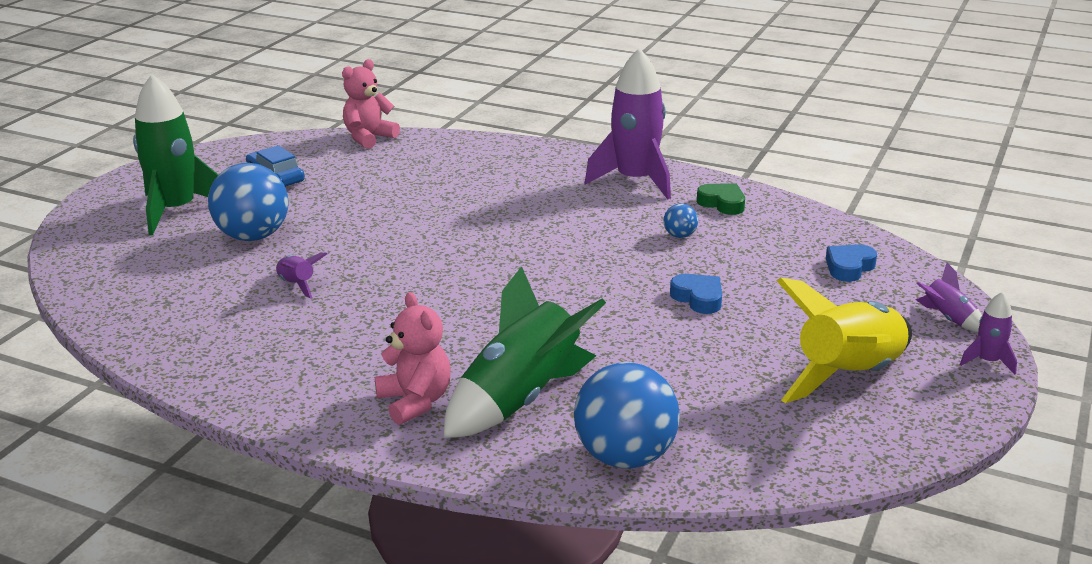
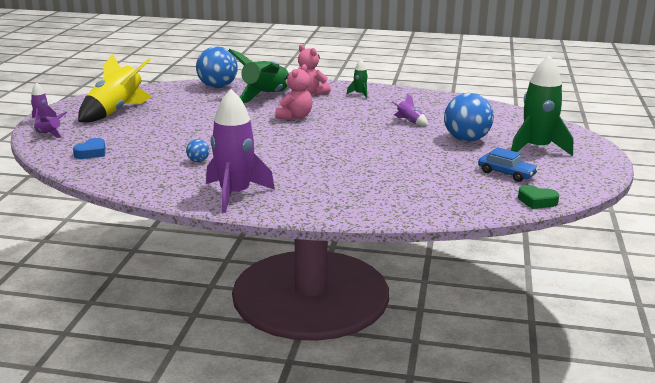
camera: 165 degrees right, 5 degrees down
pink teddy bear [342,59,400,149] -> pink teddy bear moved to [275,64,312,120]
blue heart [670,274,722,314] -> none
green heart [697,184,745,215] -> green heart moved to [518,185,559,209]
none -> green rocket [347,59,368,98]

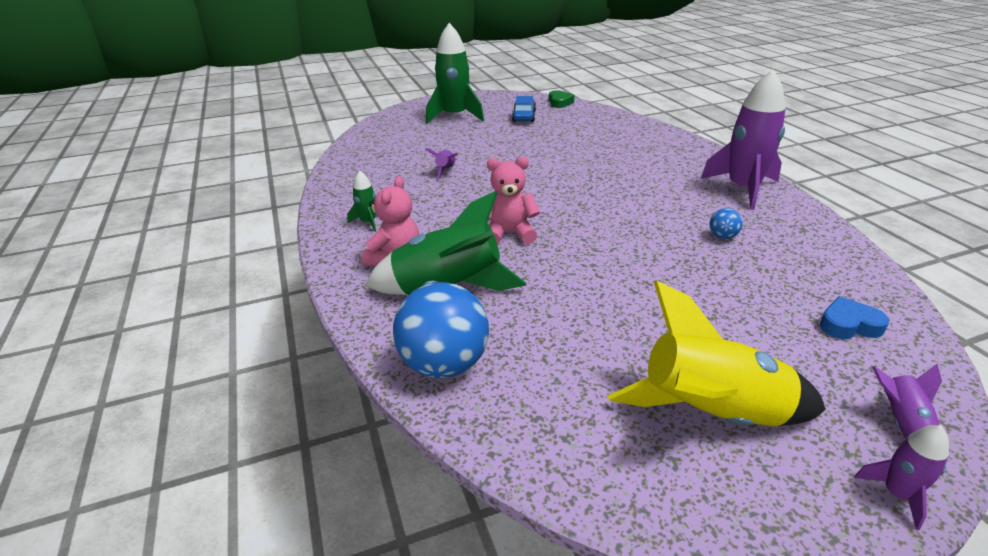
camera: 120 degrees left, 10 degrees up
blue ball [444,93,494,142] -> none

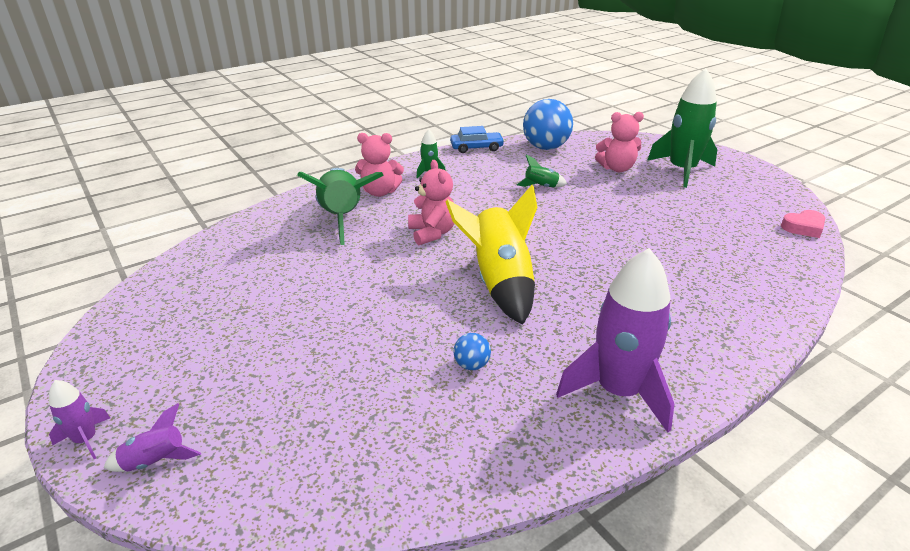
camera: 75 degrees right, 0 degrees up
blue ball [393,282,489,378] -> blue ball moved to [523,99,573,150]
purple rocket [426,148,458,179] -> green rocket [516,155,567,188]
blue car [512,96,536,122] -> blue car moved to [450,126,505,153]
green heart [549,90,575,108] -> pink heart [781,210,825,238]
yellow rocket [608,281,826,426] -> yellow rocket moved to [446,185,537,324]
blue heart [820,296,889,339] -> none
none -> pink teddy bear [595,112,644,172]

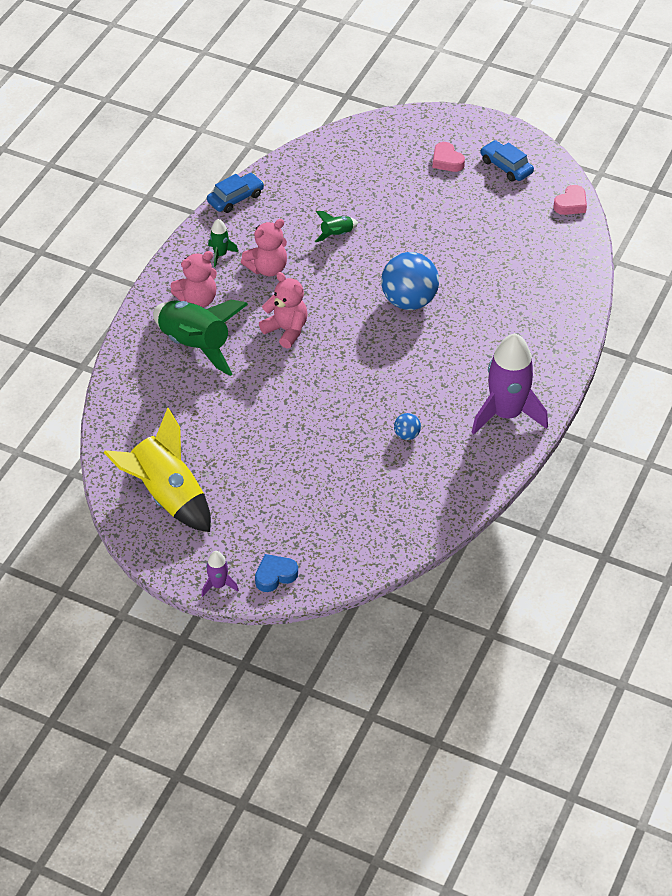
camera: 30 degrees left, 15 degrees up
purple rocket [104,403,201,472] -> blue heart [255,554,298,592]
yellow rocket [446,185,537,324] -> yellow rocket moved to [103,408,211,532]
blue ball [523,99,573,150] -> blue ball moved to [381,252,439,310]
pink teddy bear [595,112,644,172] -> pink teddy bear moved to [241,219,287,277]
green rocket [647,68,717,188] -> pink heart [433,142,465,172]
none -> blue car [480,140,534,182]

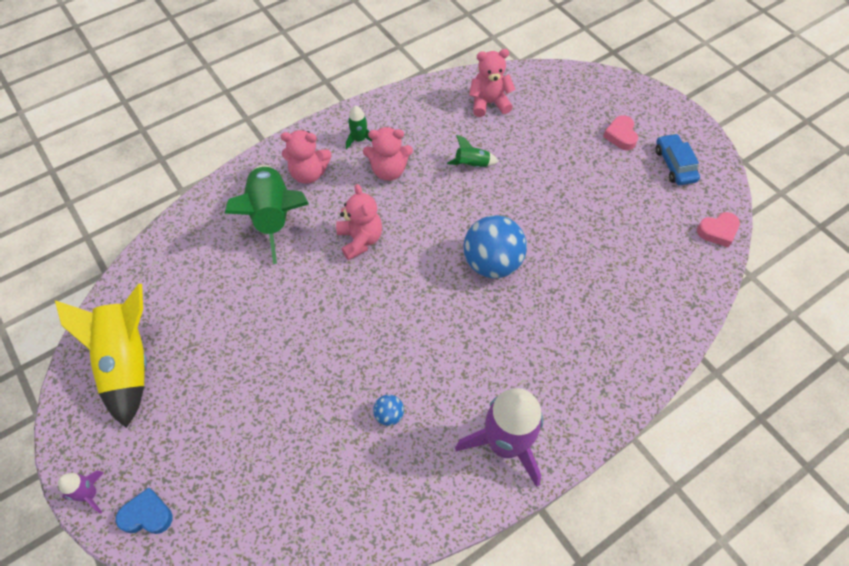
camera: 30 degrees right, 10 degrees up
blue car [207,173,264,213] -> none
none -> pink teddy bear [469,49,516,117]

